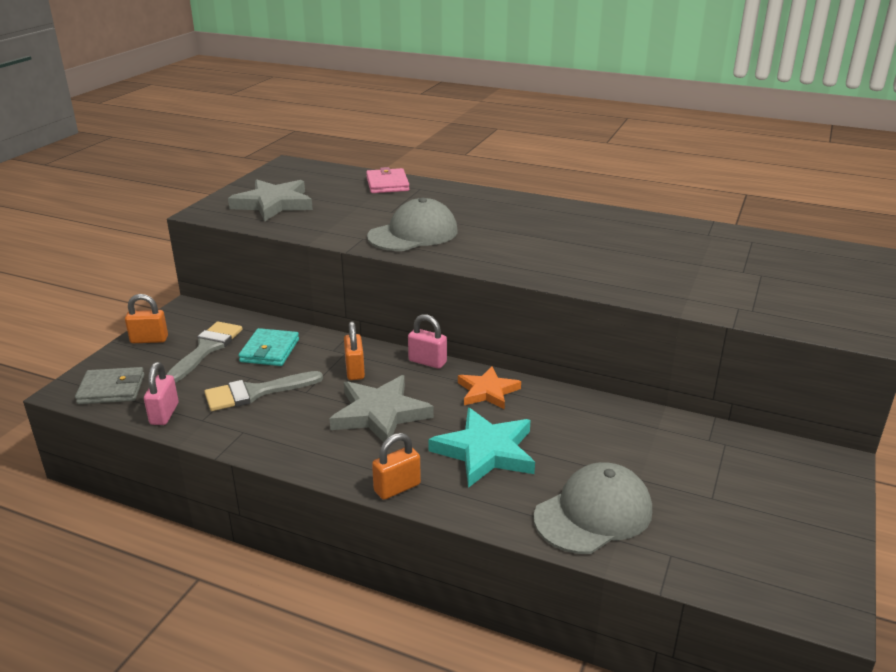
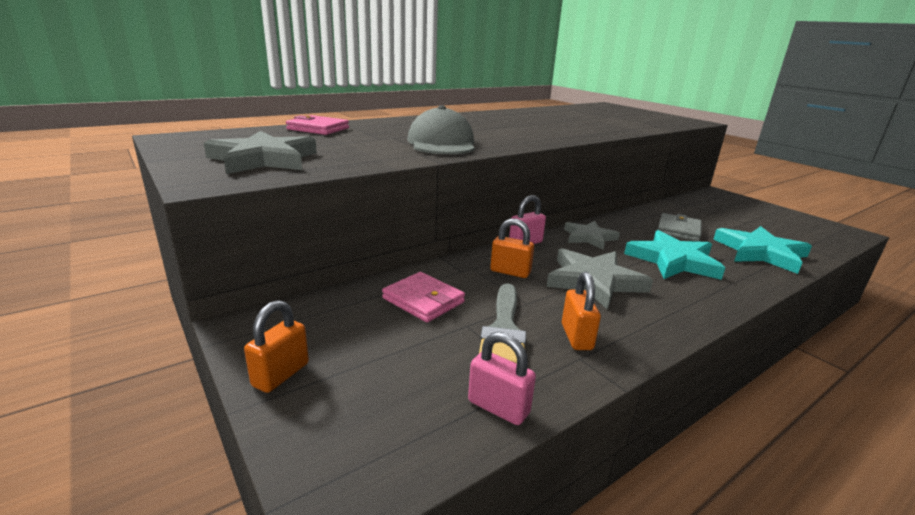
camera: 60 degrees left, 5 degrees down
grey wallet [75,367,144,404] -> grey wallet moved to [658,213,702,242]
grey brush [166,322,242,382] -> none
turquoise wallet [238,328,299,366] -> pink wallet [382,272,465,322]
orange padlock [372,433,421,500] -> orange padlock moved to [562,272,601,350]
orange star [458,366,521,410] -> grey star [564,221,620,250]
grey cap [534,462,652,554] -> turquoise star [713,226,812,274]

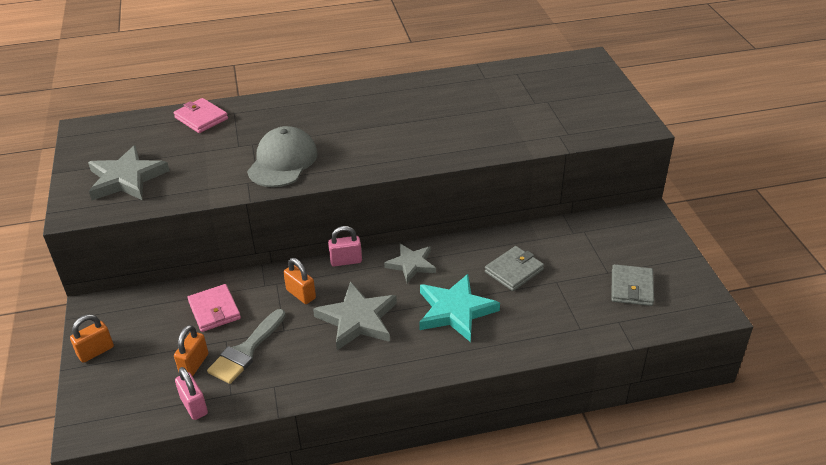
camera: 25 degrees right, 15 degrees up
orange padlock [562,272,601,350] -> orange padlock moved to [174,325,208,376]
turquoise star [713,226,812,274] -> none
none -> grey wallet [611,264,654,306]

